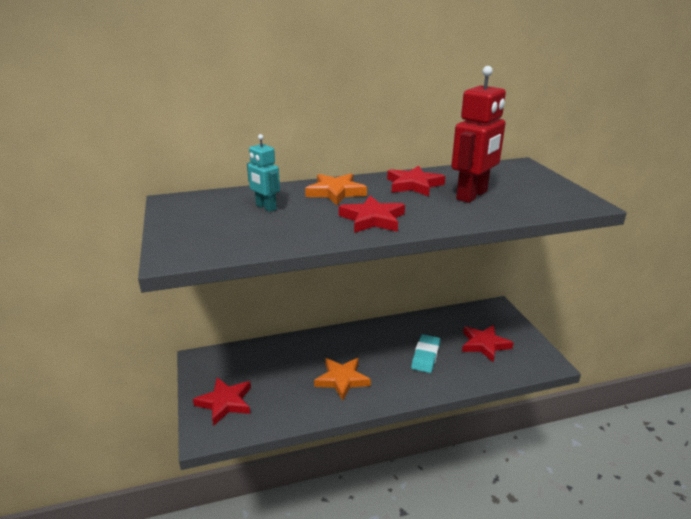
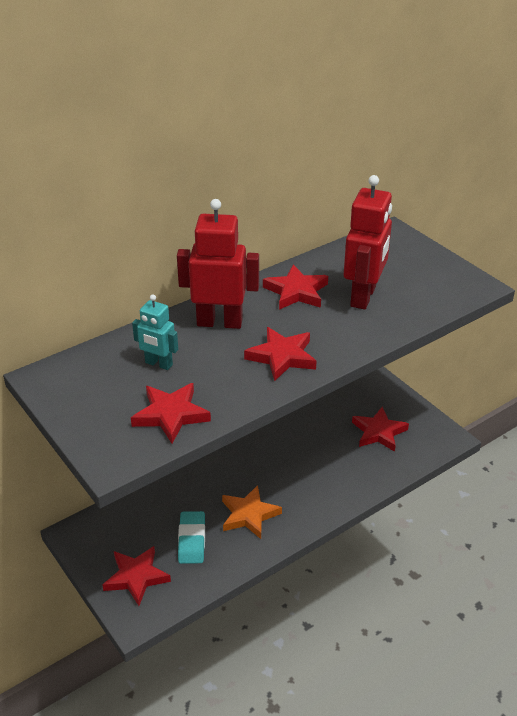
camera: 20 degrees left, 10 degrees up
orange star [305,173,367,205] -> red robot [177,199,259,329]
turquoise eraser [411,334,440,373] -> turquoise eraser moved to [178,511,205,564]
none -> red star [131,383,211,444]

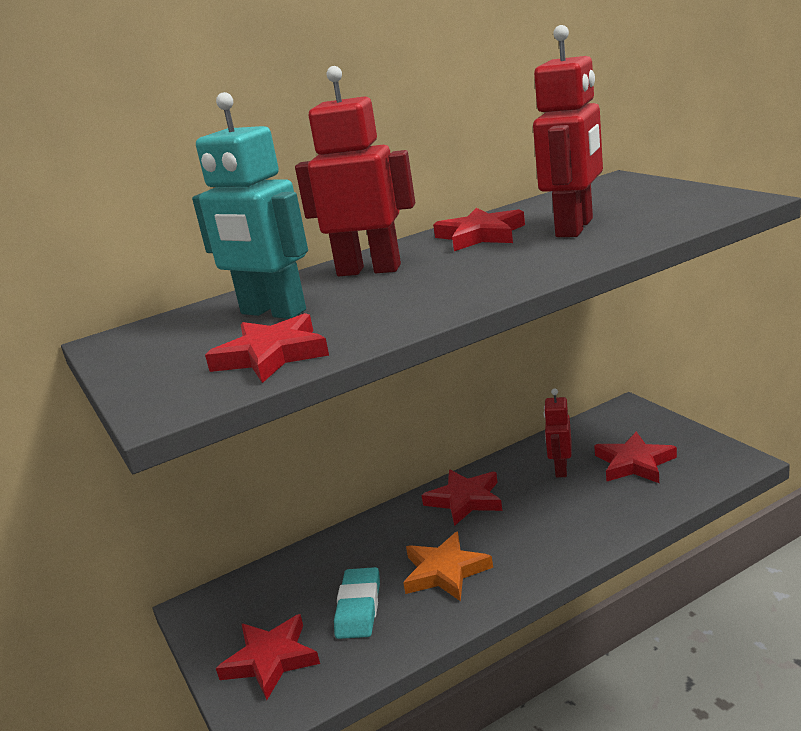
camera: 10 degrees right, 15 degrees down
turquoise robot [132,295,178,370] -> turquoise robot [192,92,308,319], size x1.75
red star [244,327,316,381] -> red star moved to [421,470,502,526]
none -> red robot [544,388,571,477]

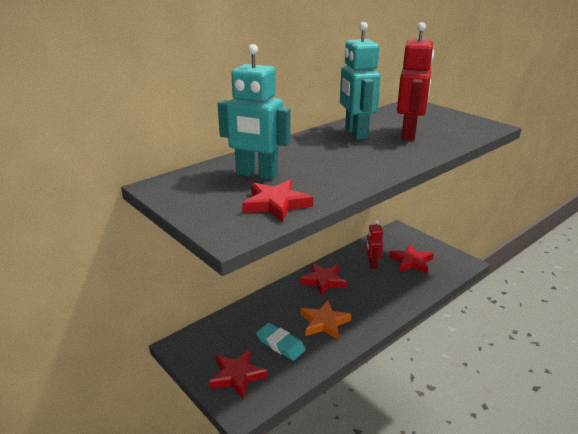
camera: 15 degrees left, 5 degrees up
red robot [295,66,415,276] -> none
turquoise eraser [334,567,380,639] -> turquoise eraser turned 45 degrees counterclockwise [256,323,306,361]
red star [433,208,525,251] -> turquoise robot [340,22,381,140]

